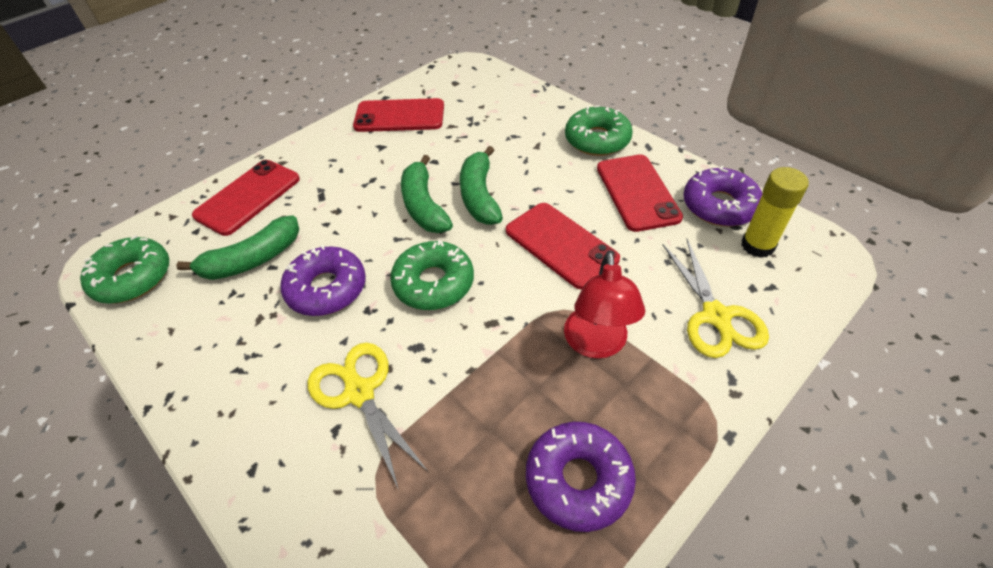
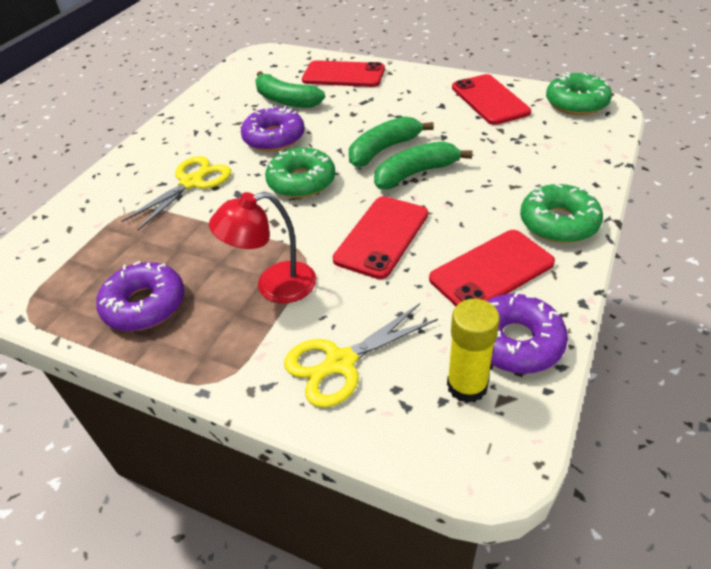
camera: 70 degrees right, 5 degrees down
green donut [80,235,169,304] -> green donut moved to [546,72,612,115]

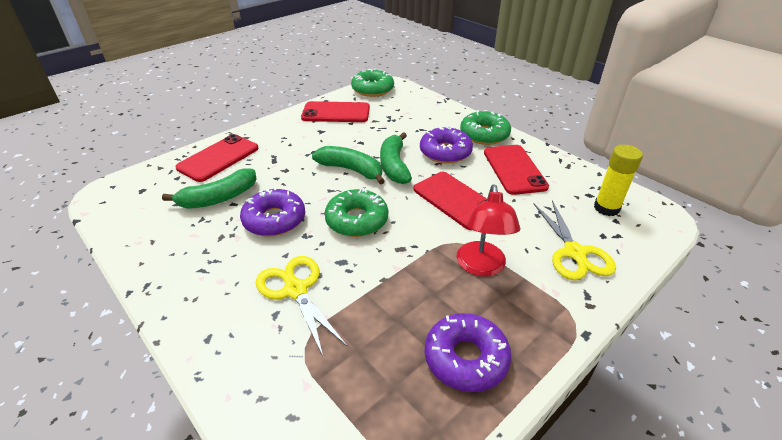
camera: 70 degrees left, 5 degrees down
green banana [349,116,434,167] -> green banana turned 135 degrees clockwise [312,146,385,185]
purple donut [487,291,568,374] -> purple donut moved to [420,126,473,164]

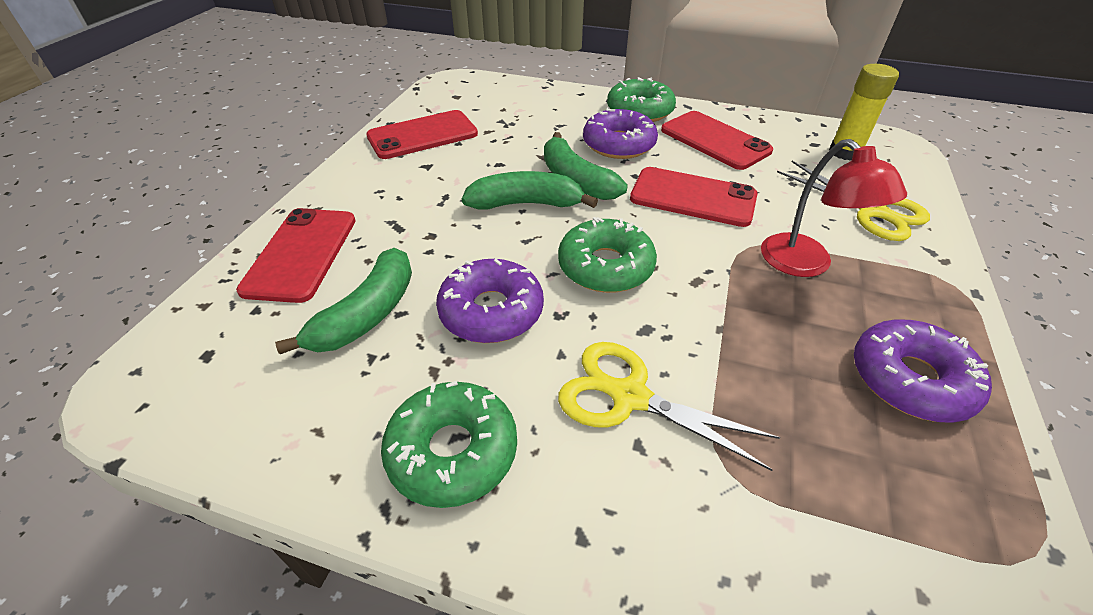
camera: 30 degrees left, 5 degrees up
green donut [351,68,394,97] -> green donut moved to [381,381,517,508]

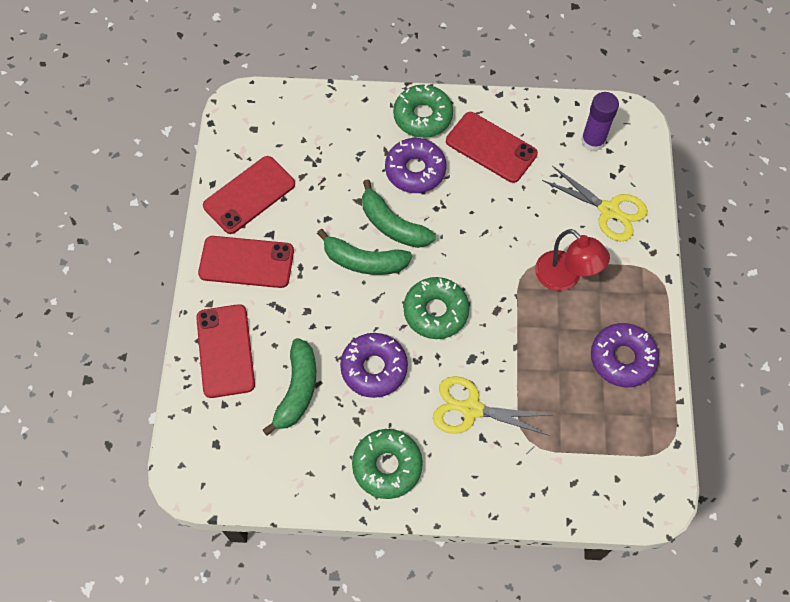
camera: 15 degrees left, 20 degrees up
green banana [462,171,598,210] -> green banana turned 150 degrees counterclockwise [317,229,412,275]
red phone [630,167,758,227] -> red phone moved to [198,236,294,288]
yellow glue stick [829,64,899,161] -> purple glue stick [581,92,619,151]

